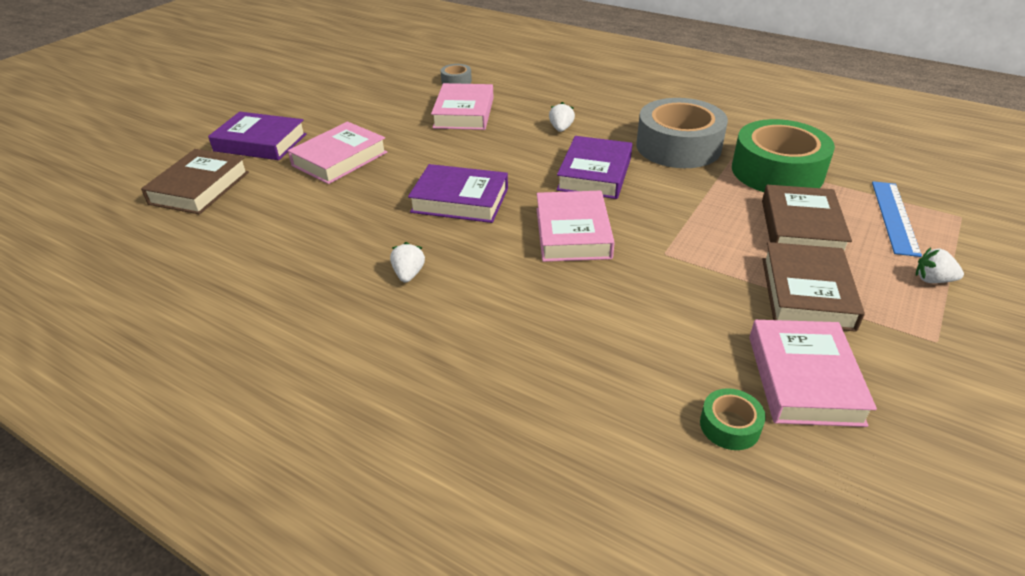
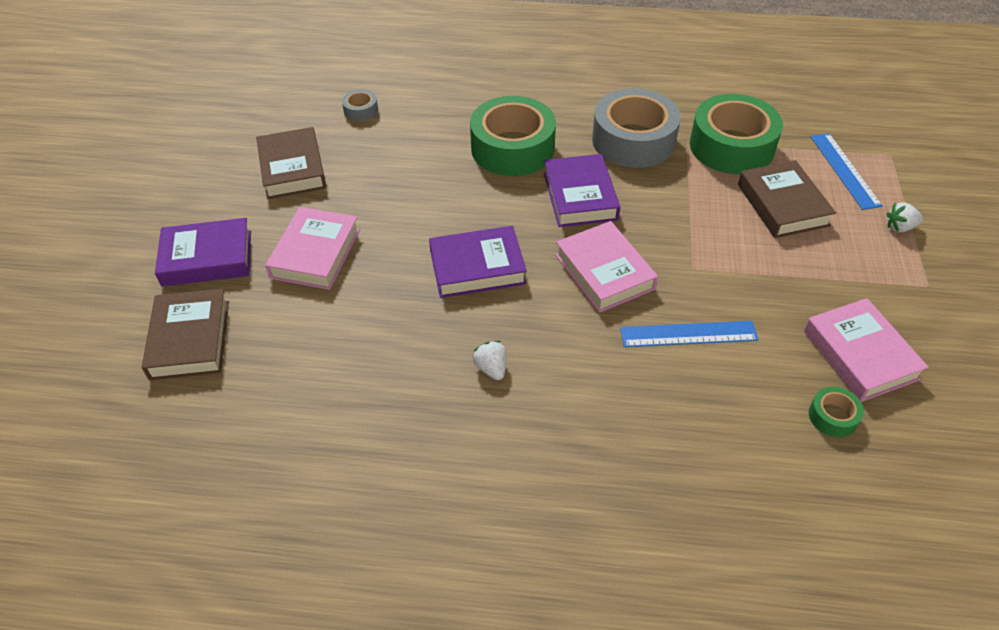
camera: 25 degrees left, 10 degrees up
pink book [431,83,494,130] -> none
white strawberry [549,102,575,132] -> green tape [470,96,556,176]
brown book [762,242,865,332] -> brown book moved to [256,127,326,199]
none -> blue ruler [620,321,758,347]

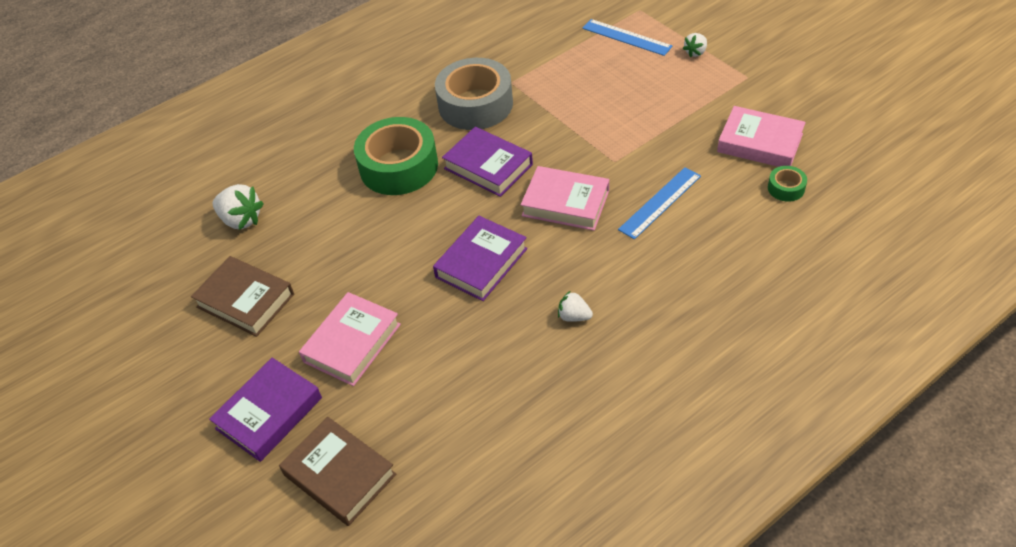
camera: 40 degrees left, 0 degrees up
pink book [265,207,360,290] -> pink book turned 60 degrees clockwise [299,292,401,386]
grey tape [342,89,378,122] -> white strawberry [213,184,264,230]
green tape [690,94,783,174] -> none
brown book [738,160,836,238] -> none

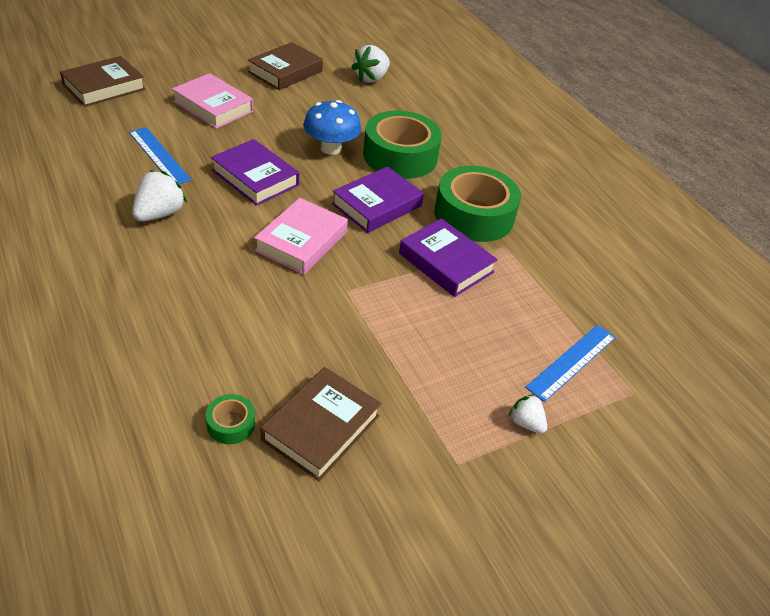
camera: 90 degrees right, 5 degrees down
purple book [209,358,322,462] -> purple book moved to [399,218,498,297]
grey tape [435,58,513,130] -> green tape [434,166,521,242]
white strawberry [558,291,593,322] -> white strawberry [132,170,187,222], size x1.69
blue ruler [618,167,701,240] -> blue ruler moved to [129,127,192,184]
pink book [717,106,806,167] -> brown book [260,367,382,481]
none -> blue mushroom [303,100,361,155]

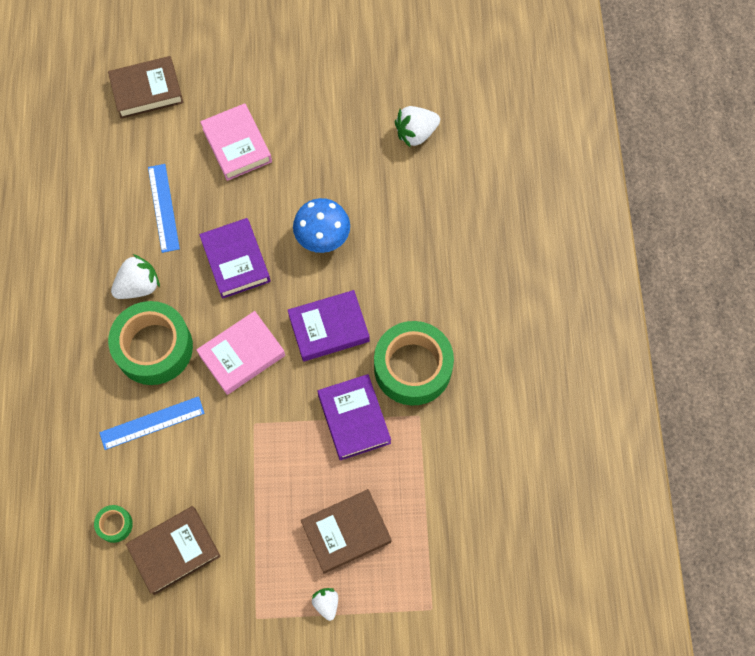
camera: 30 degrees right, 25 degrees up
brown book [248,42,323,90] -> brown book moved to [301,489,392,574]
green tape [363,111,442,179] -> green tape moved to [108,301,193,385]
blue ruler [525,325,616,402] -> blue ruler moved to [99,396,205,450]

